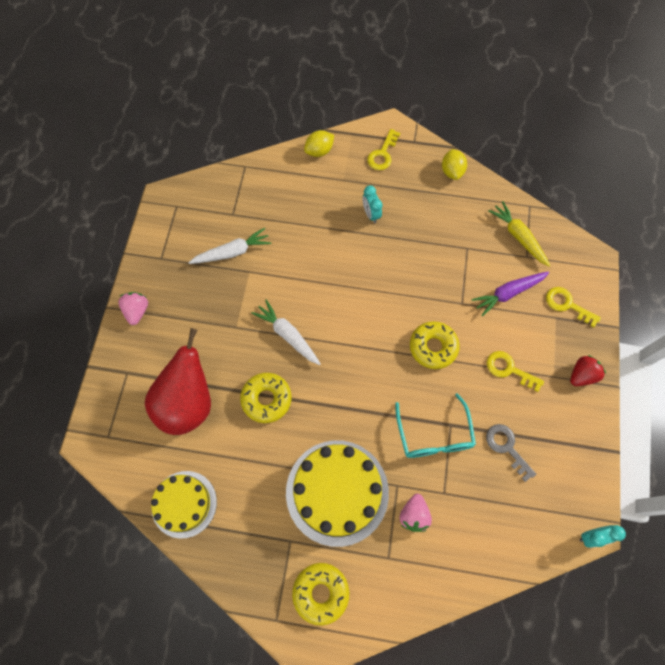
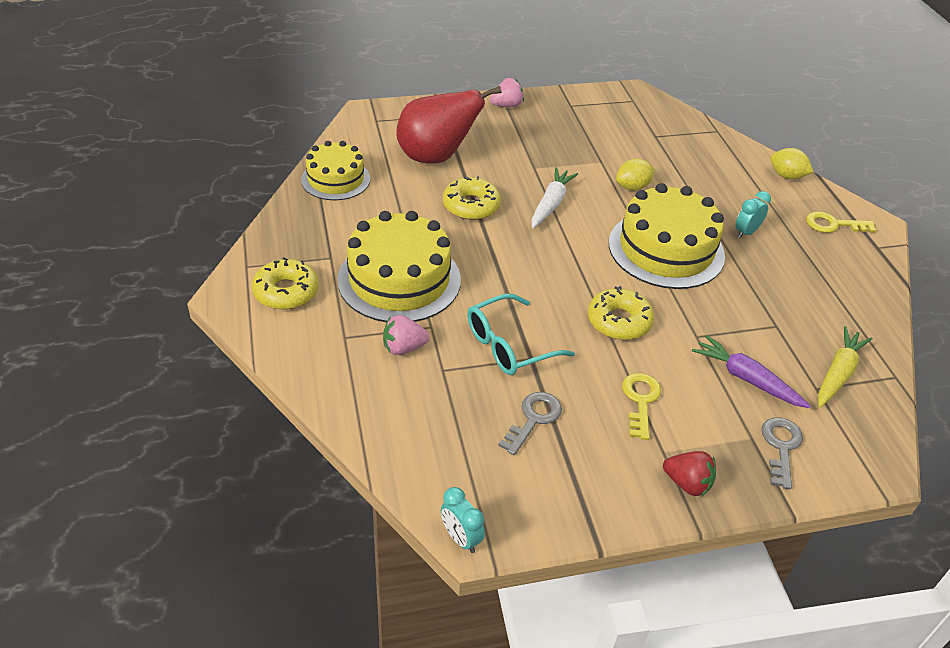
camera: 65 degrees right, 25 degrees down
white carrot [188,228,271,264] -> none
yellow lemon [442,149,467,180] -> yellow lemon moved to [616,159,655,191]
yellow key [546,287,601,327] -> grey key [762,417,803,489]
none -> yellow cake [609,183,725,289]

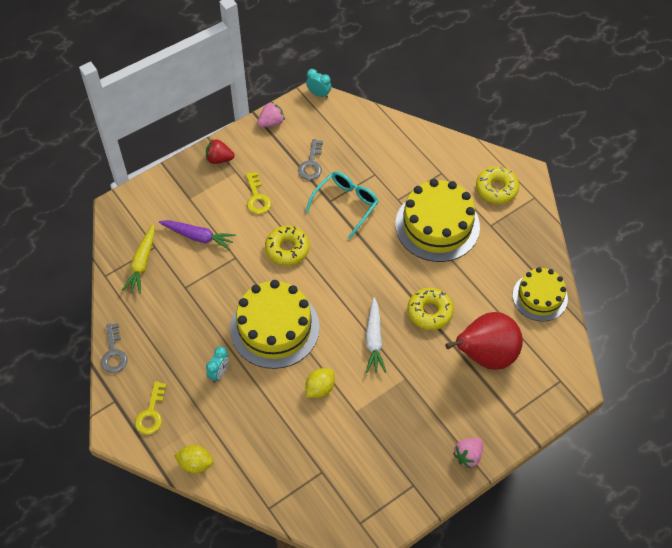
camera: 160 degrees right, 15 degrees up
pink strawberry [383,315,430,355] -> pink strawberry moved to [257,102,285,127]
grey key [762,417,803,489] -> grey key moved to [101,323,128,373]
yellow key [806,211,876,233] -> yellow key turned 120 degrees clockwise [135,381,167,435]

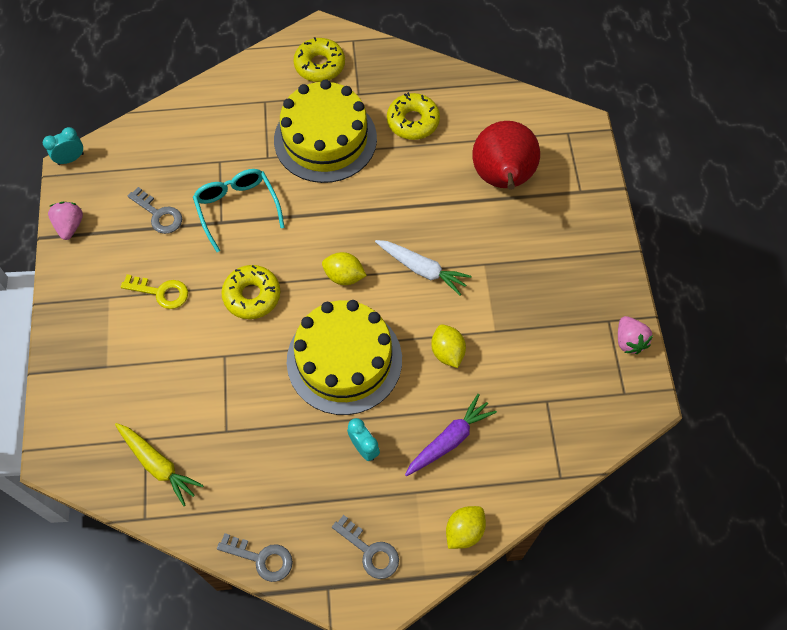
camera: 60 degrees left, 5 degrees up
yellow key [135,381,167,435] -> grey key [332,515,399,579]
purple carrot [159,220,236,250] -> purple carrot moved to [405,394,497,476]
red strawberry [206,139,234,164] -> none
yellow donut [407,288,454,330] -> yellow donut moved to [387,92,440,140]
pink strawberry [453,438,483,468] -> pink strawberry moved to [618,316,653,354]
yellow cake [513,267,568,322] -> none
none -> yellow lemon [322,252,367,285]

